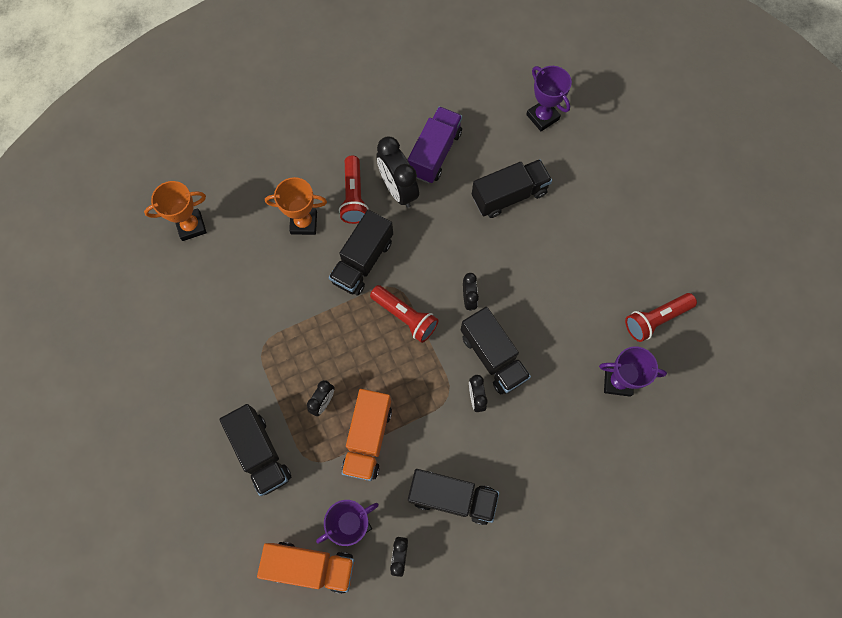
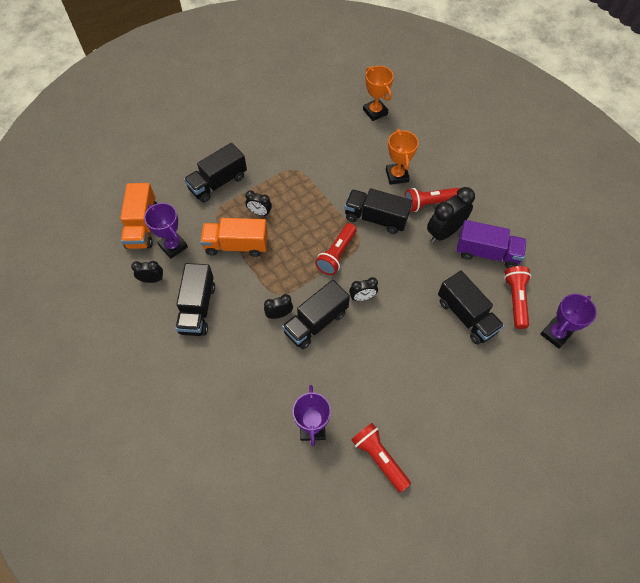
camera: 80 degrees right, 10 degrees down
none -> red flashlight [504,266,531,329]

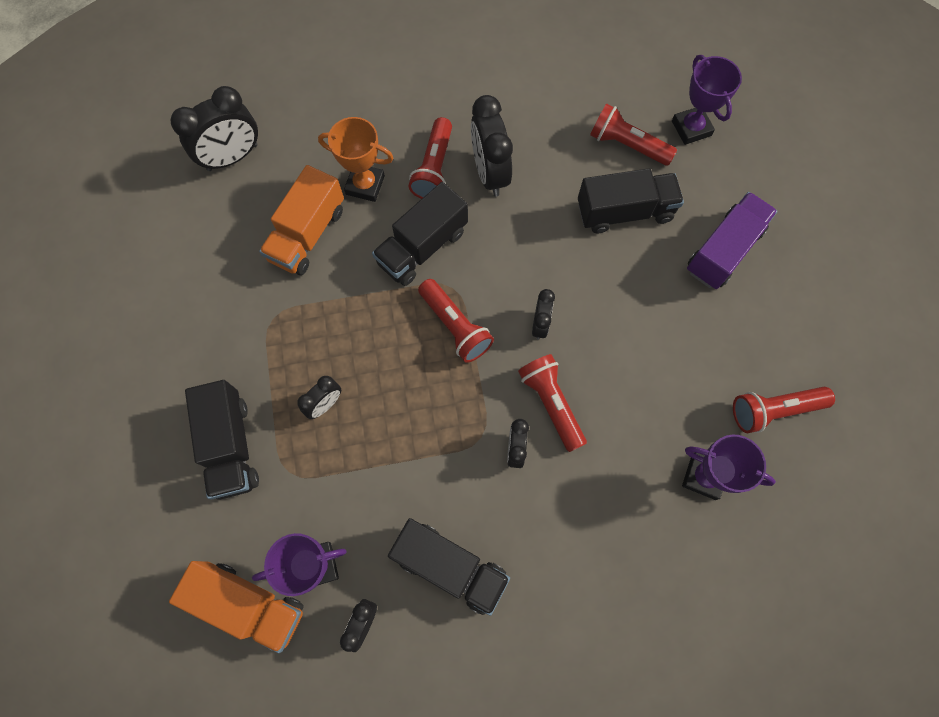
camera: 65 degrees left, 10 degrees up
orange truck [200,218,268,257] -> orange truck moved to [259,165,344,275]
black truck [282,280,350,349] -> red flashlight [518,354,587,452]
orange trophy [363,66,394,121] -> black clock [171,86,258,171]
purple truck [456,220,527,268] -> purple truck moved to [687,192,778,289]

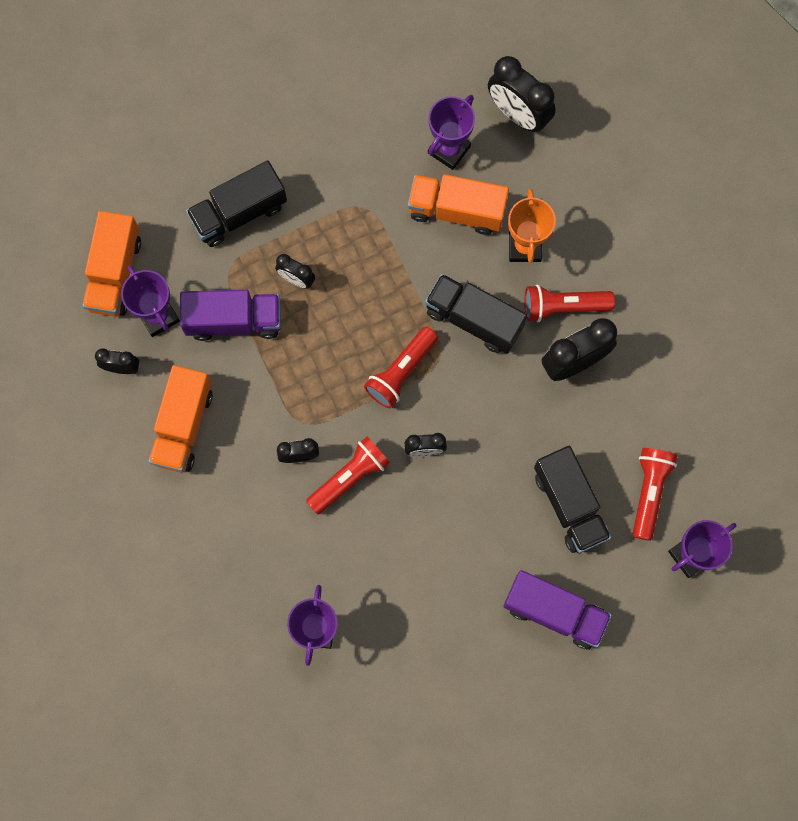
camera: 75 degrees right, 5 degrees up
black truck [388,518,510,616] -> orange truck [149,365,213,473]
red flashlight [733,387,835,433] -> none
none -> purple truck [180,290,281,341]
none -> purple trophy [428,95,475,170]

